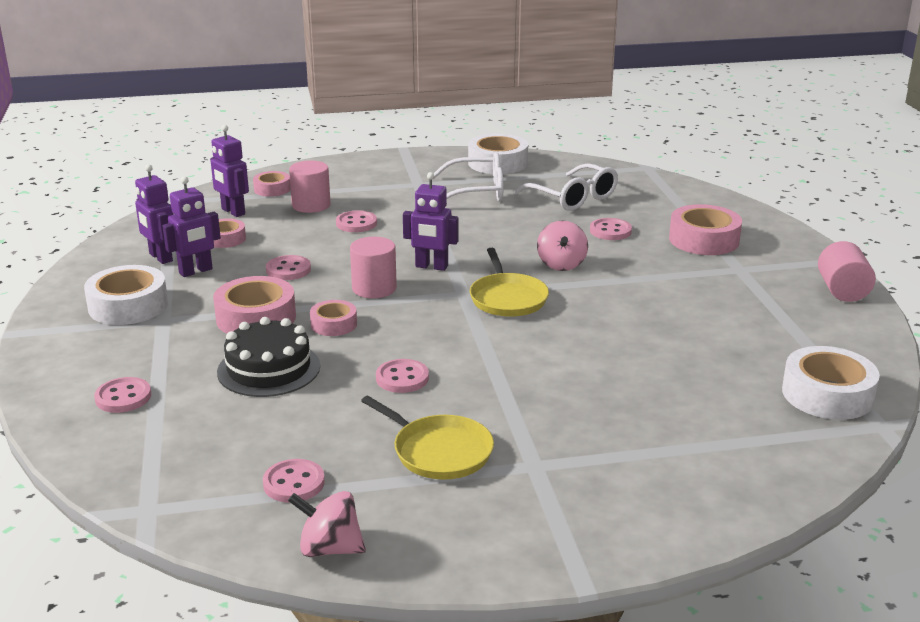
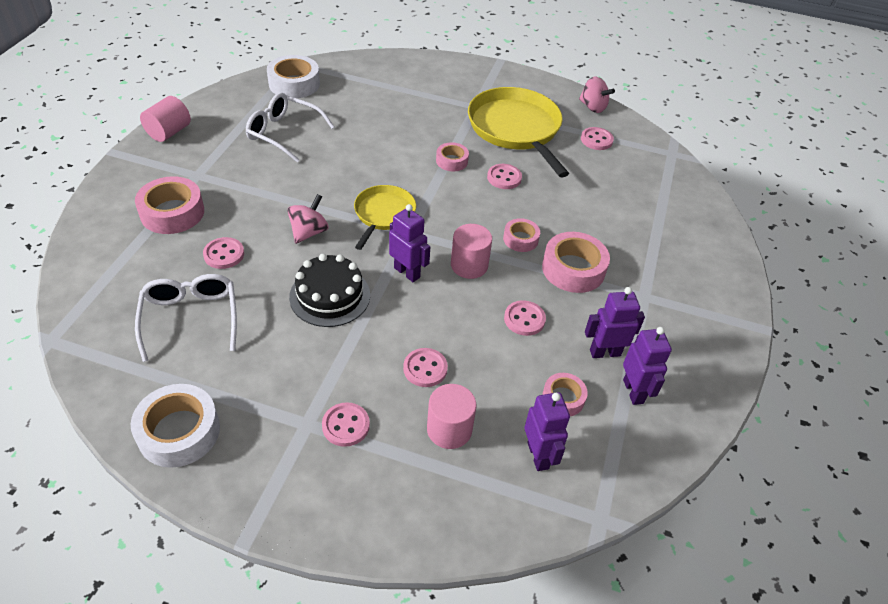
camera: 155 degrees left, 20 degrees up
white tape [84,265,168,325] -> none
pink button [94,377,151,413] -> pink button moved to [322,402,370,447]
black cake [217,317,320,397] -> black cake moved to [289,254,370,327]
pink tape [253,171,291,197] -> pink tape moved to [436,142,469,171]
yellow pan [361,396,494,480] -> yellow pan [468,87,569,177], size x1.75
white glasses [433,152,503,202] -> white glasses moved to [246,93,335,162]

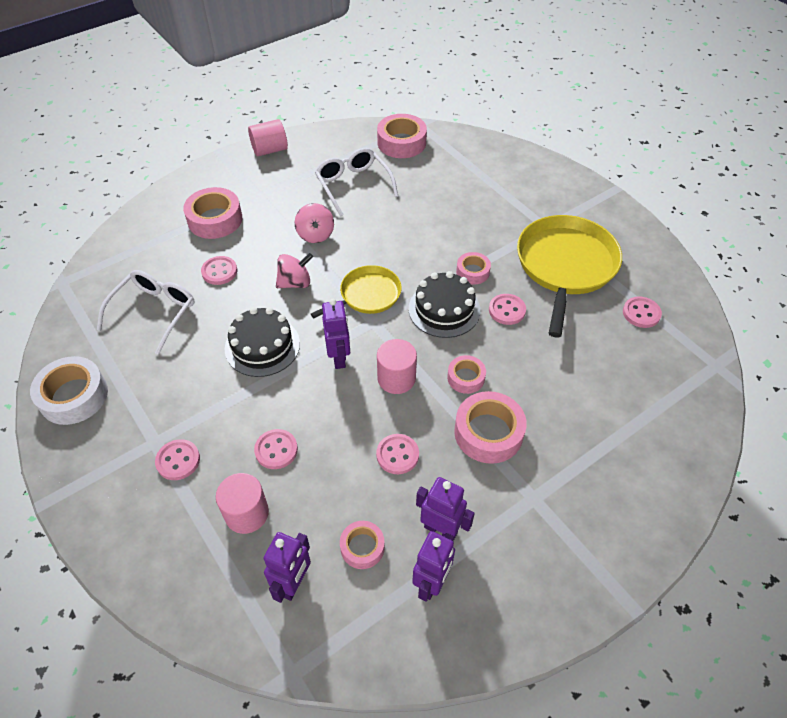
camera: 40 degrees right, 5 degrees up
white tape [267,55,320,98] -> pink tape [377,114,427,158]
pink spinning top [579,77,615,113] -> pink spinning top moved to [295,203,334,243]
none -> black cake [409,271,480,338]

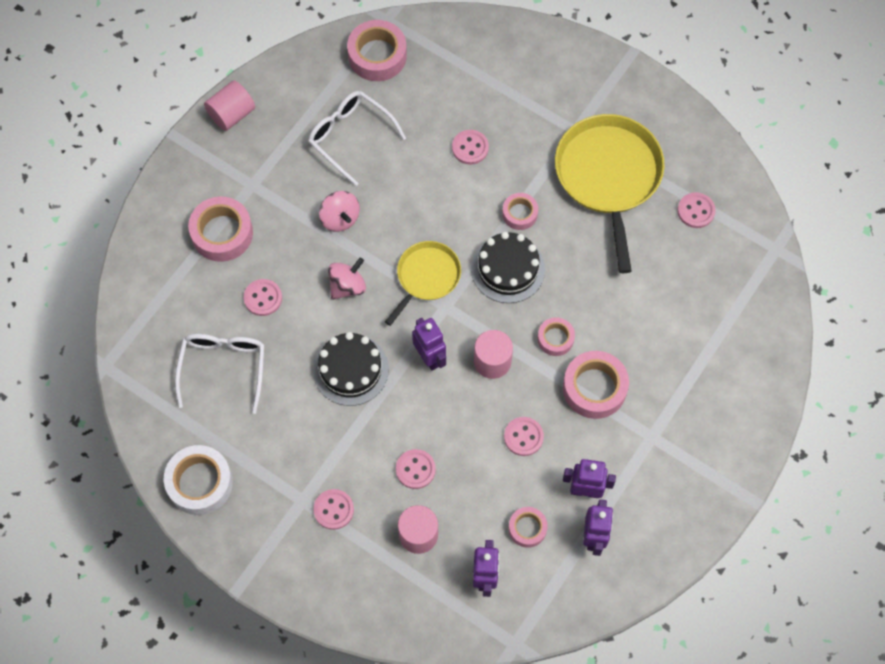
camera: 20 degrees left, 15 degrees up
pink button [489,294,526,325] -> pink button moved to [452,130,489,165]

